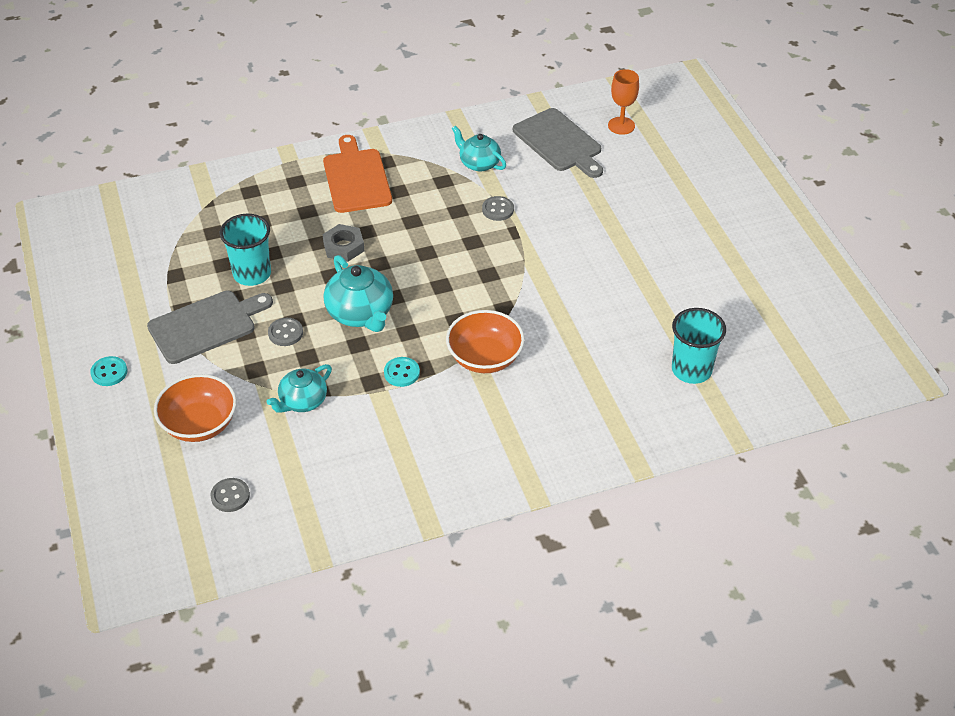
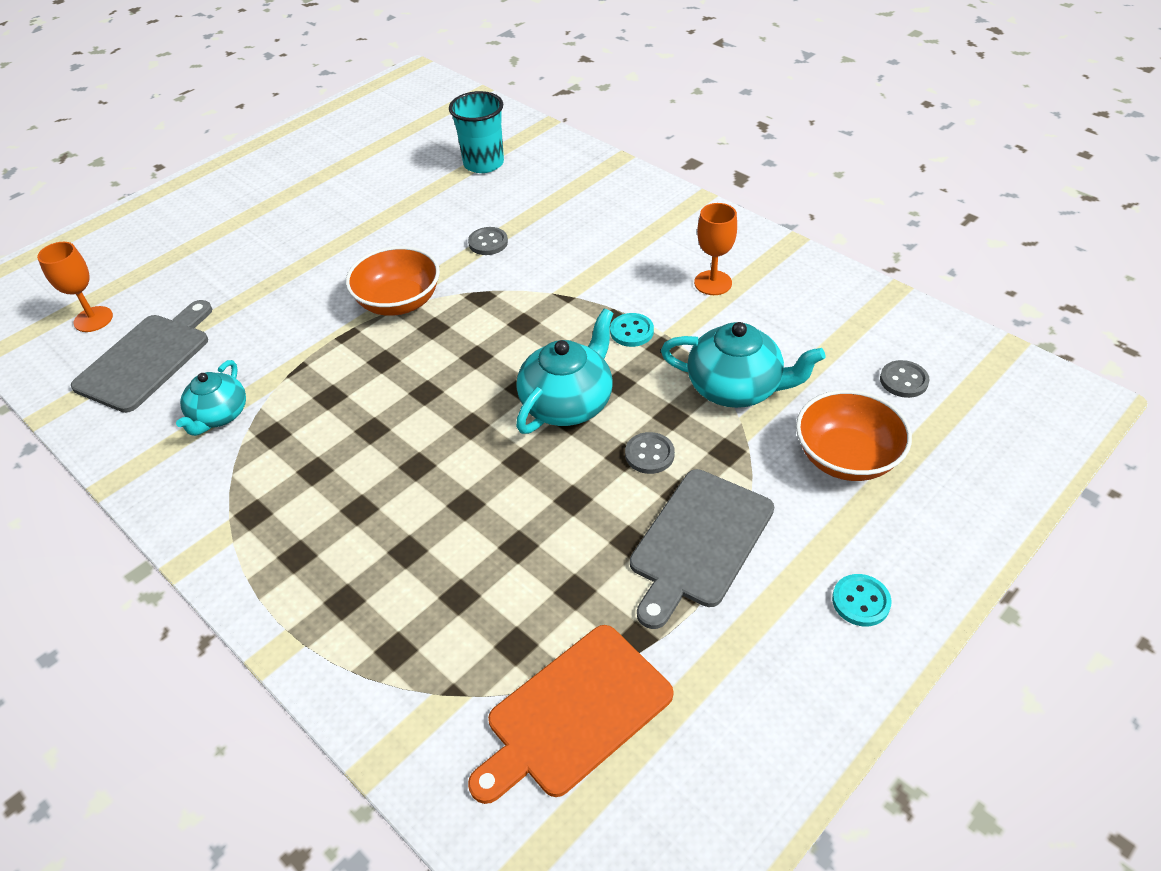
camera: 115 degrees left, 0 degrees up
grey cutting board [147,291,273,364] -> grey cutting board turned 90 degrees counterclockwise [630,469,774,629]
turquoise cup [220,214,271,286] -> none
turquoise teapot [267,364,332,413] -> turquoise teapot [661,322,825,408], size x1.50
orange cutting board [323,135,392,213] -> orange cutting board moved to [468,625,674,804]
grey nut [323,224,364,262] -> none
orange bowl [446,310,525,373] -> orange bowl moved to [346,246,440,316]
grey button [482,196,514,221] -> grey button moved to [468,227,508,255]
none -> orange goblet [694,203,737,295]

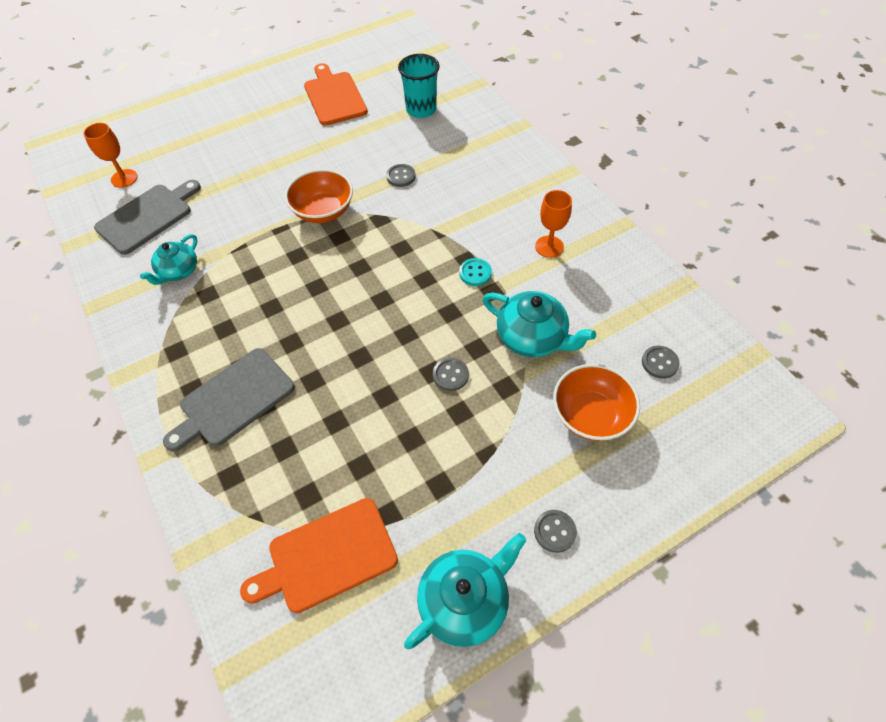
camera: 15 degrees right, 10 degrees up
turquoise teapot [516,309,614,434] -> turquoise teapot moved to [404,533,526,650]
grey cutting board [630,469,774,629] -> grey cutting board moved to [163,348,295,452]
turquoise button [832,574,892,626] -> grey button [534,510,577,553]
none -> orange cutting board [304,63,368,126]

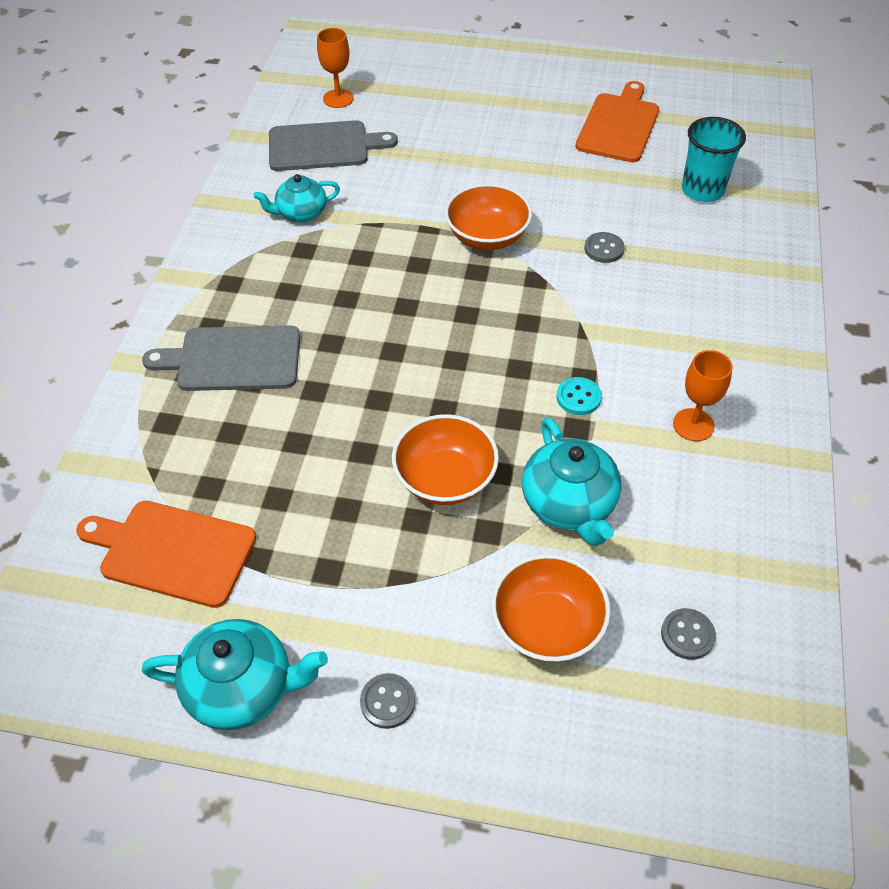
camera: 40 degrees right, 5 degrees down
grey button [433,358,469,391] -> orange bowl [392,414,499,505]

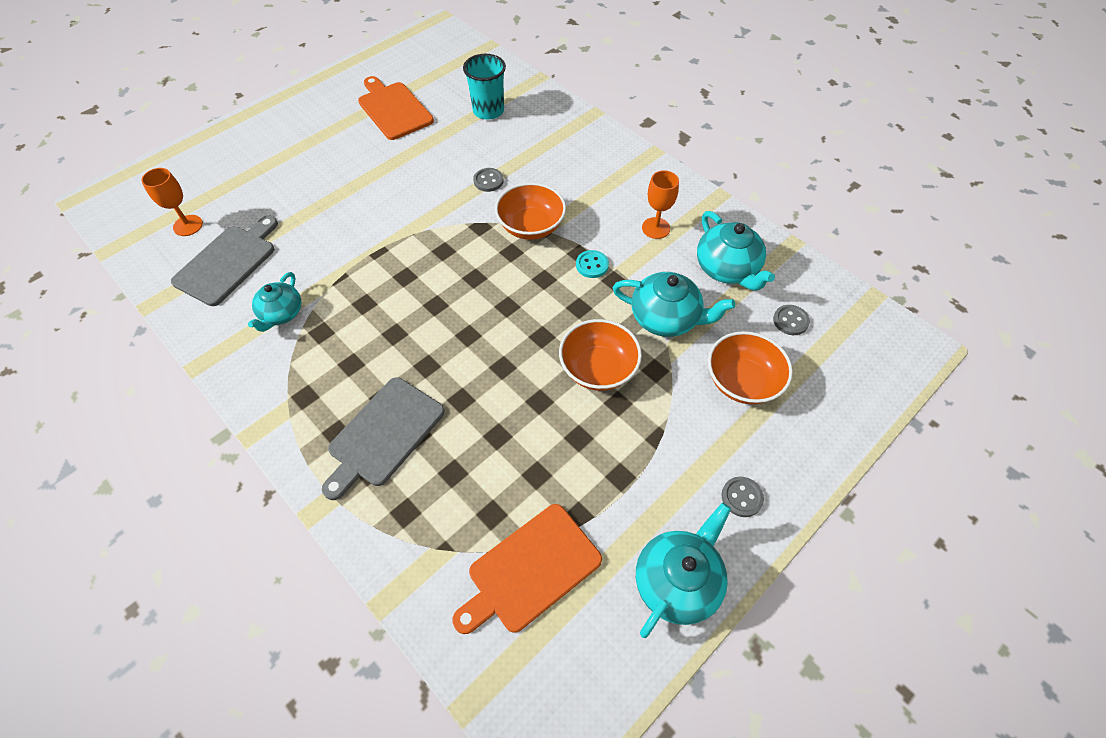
camera: 55 degrees left, 5 degrees up
orange bowl [445,184,532,250] -> orange bowl moved to [495,183,566,240]
none -> turquoise teapot [697,211,775,291]

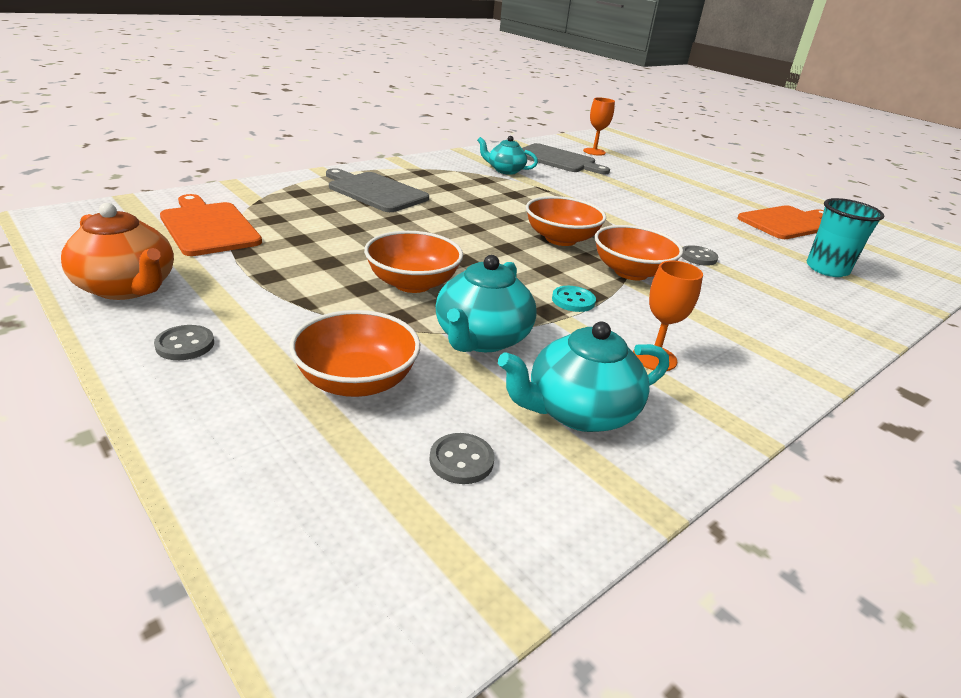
camera: 90 degrees right, 25 degrees down
turquoise teapot [636,503,731,638] -> orange teapot [61,203,174,300]
none -> orange bowl [526,196,606,246]

